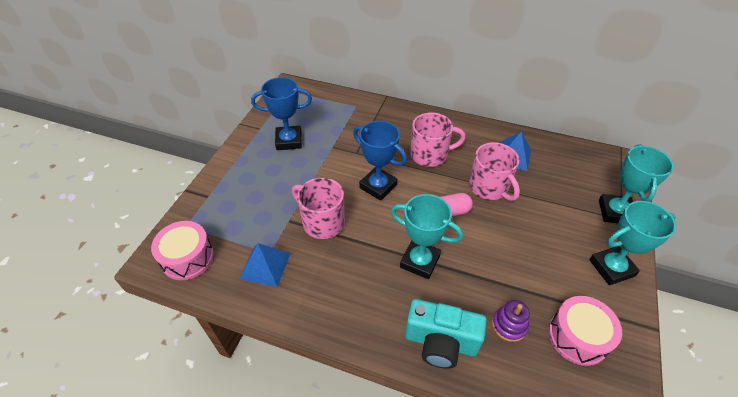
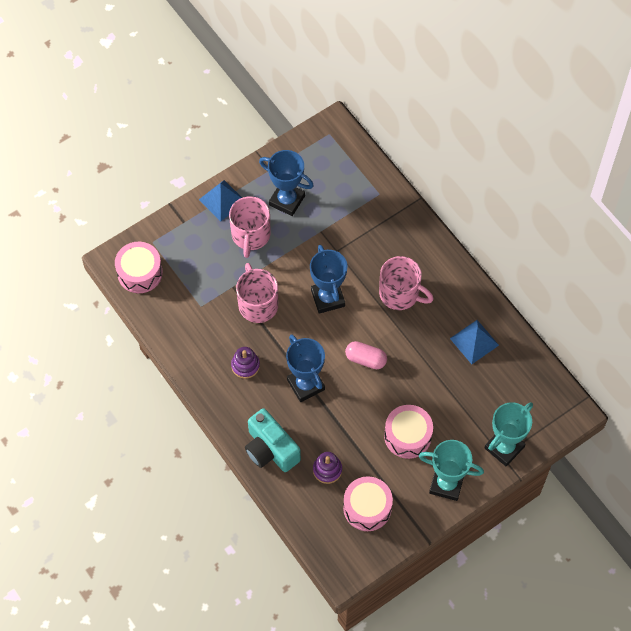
camera: 35 degrees right, 15 degrees up
blue pyramid [239,243,291,287] -> blue pyramid moved to [199,180,242,221]
turquoise trophy [391,194,463,279] -> blue trophy [286,334,325,402]
pink mug [469,142,520,201] -> pink mug moved to [229,196,270,258]
none -> purple stacking toy [231,347,260,379]
none -> pink drum [384,405,433,459]

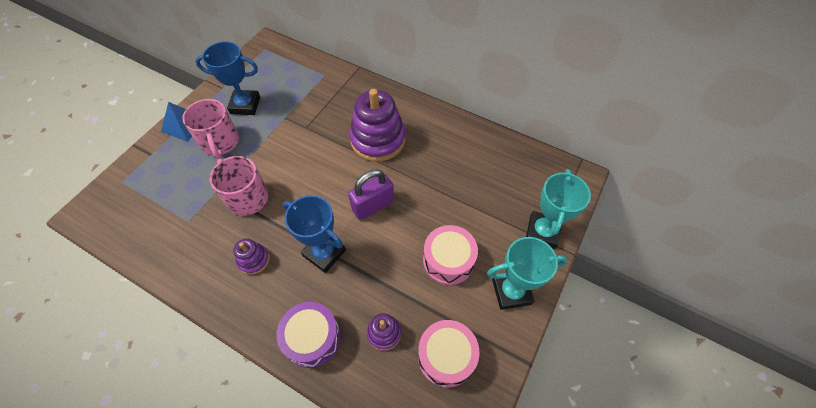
camera: 25 degrees left, 5 degrees down
pink drum [115,242,163,293] -> none
turquoise camera [245,408,301,472] -> purple drum [277,302,341,368]
blue trophy [310,245,347,314] -> none
pink capsule [345,341,387,369] -> purple padlock [348,169,394,220]
pink mug [379,256,434,310] -> purple stacking toy [349,89,405,162]
blue pyramid [450,320,499,364] -> none

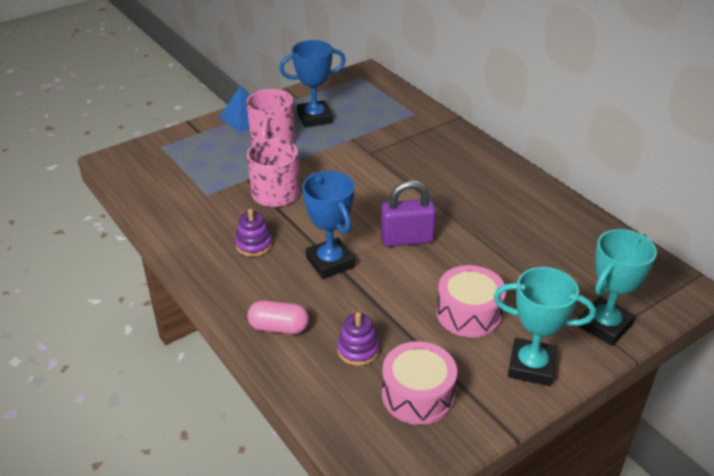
camera: 25 degrees right, 20 degrees down
blue trophy [195,41,260,115] -> blue trophy turned 45 degrees counterclockwise [279,40,346,128]
purple drum [277,302,341,368] -> pink capsule [247,301,309,334]
purple stacking toy [349,89,405,162] -> none

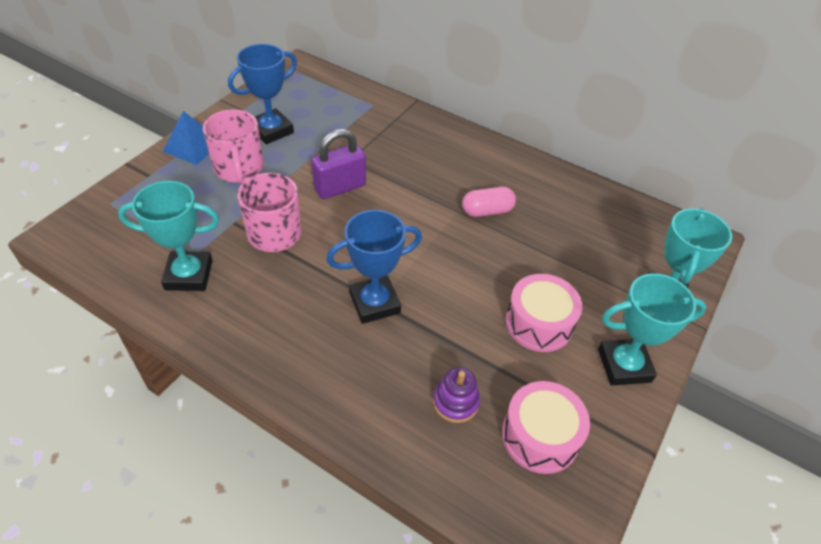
camera: 25 degrees left, 10 degrees up
purple stacking toy [235,209,272,257] -> none
pink capsule [247,301,309,334] -> pink capsule moved to [462,187,516,217]
blue trophy [302,171,355,279] -> blue trophy turned 60 degrees counterclockwise [326,210,422,324]
purple padlock [381,180,436,247] -> purple padlock moved to [311,129,366,199]
none -> turquoise trophy [118,181,219,291]

